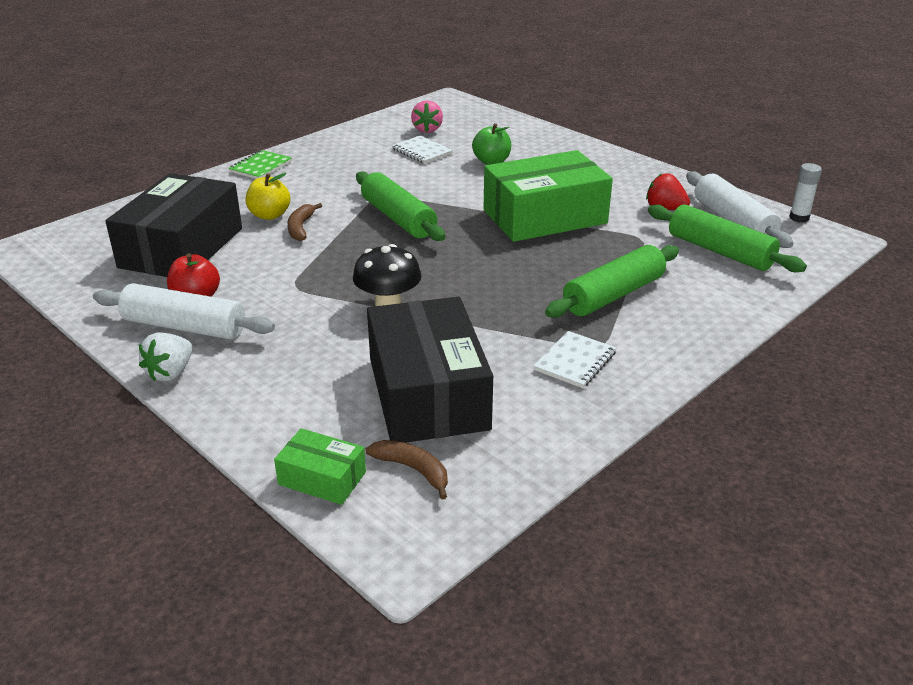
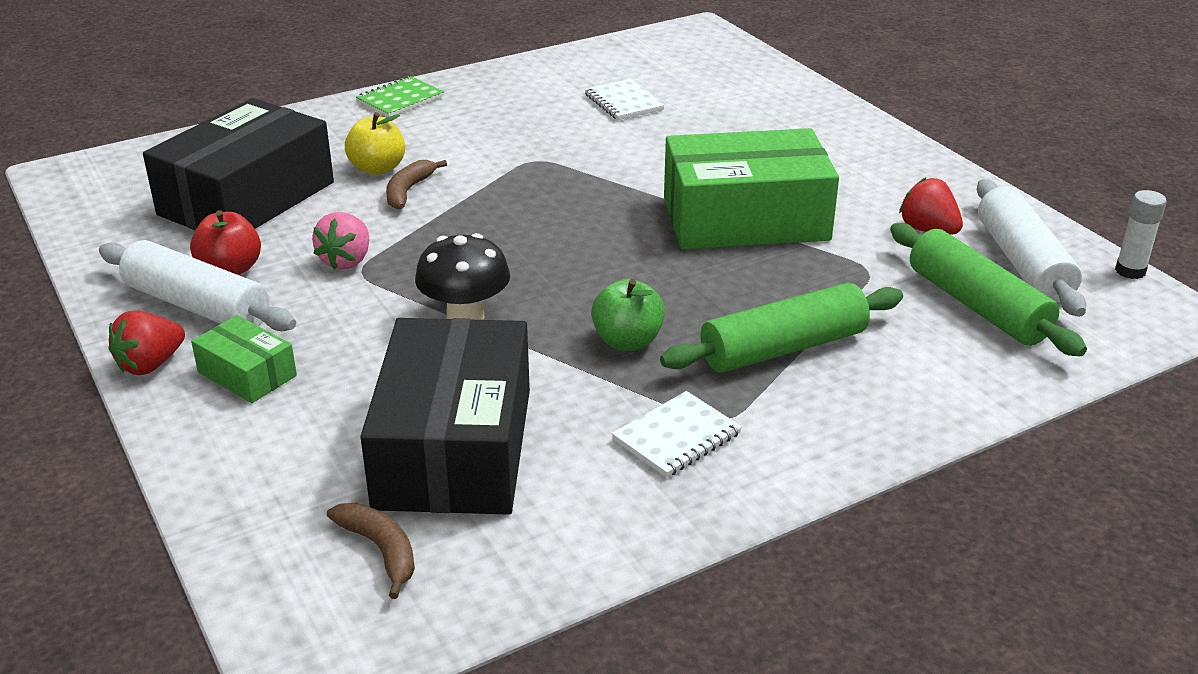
camera: 15 degrees right, 0 degrees up
white strawberry [139,332,193,381] -> red strawberry [108,311,185,375]
green box [274,428,366,505] -> green box moved to [191,315,297,403]
green rolling pin [356,172,446,241] -> none
pink strawberry [411,100,443,133] -> pink strawberry moved to [312,212,369,270]
green apple [472,123,511,165] -> green apple moved to [591,279,665,351]

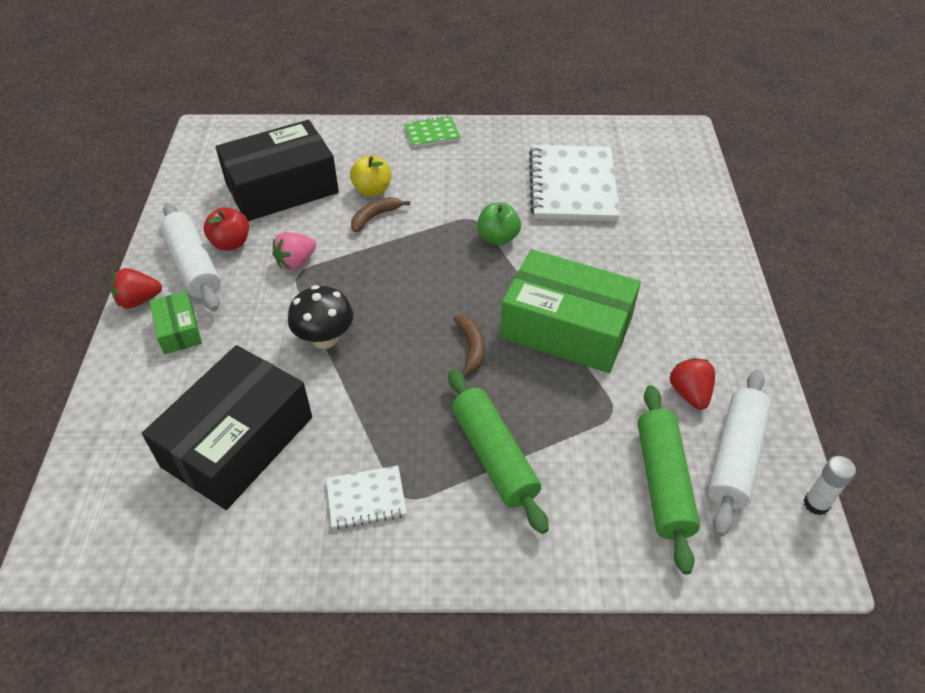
camera: 30 degrees right, 15 degrees up
brown banana [327,503,415,599] -> brown banana moved to [454,315,485,377]
white notebook [585,79,665,120] -> white notebook [529,145,620,221], size x2.04
green apple [591,279,665,351] -> green apple moved to [477,202,521,245]
green rolling pin [660,283,903,373] -> green rolling pin turned 60 degrees clockwise [448,370,549,534]

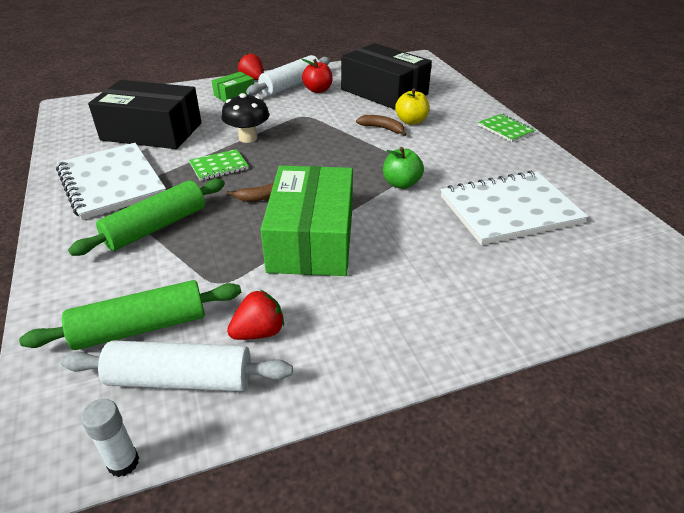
camera: 70 degrees right, 10 degrees down
pink strawberry [272,232,316,271] -> none
white notebook [326,465,407,529] -> white notebook [56,143,166,220], size x2.04
none -> green notebook [189,149,249,181]

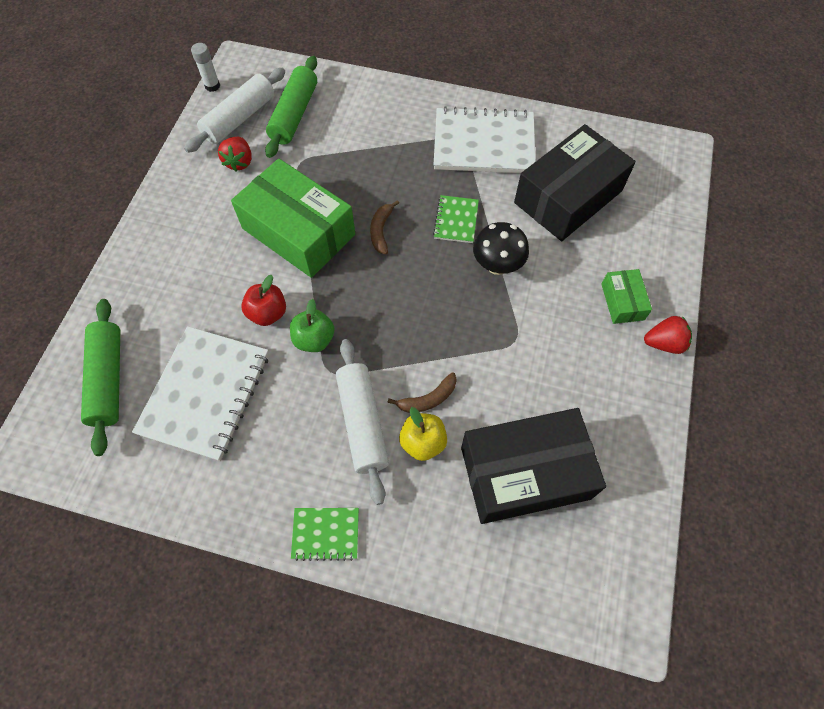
camera: 125 degrees right, 25 degrees up
green rolling pin [68,179,225,256] -> green rolling pin moved to [81,299,120,456]
white rolling pin [246,55,330,96] -> white rolling pin moved to [336,339,389,505]
red apple [302,59,333,93] -> red apple moved to [241,275,286,326]

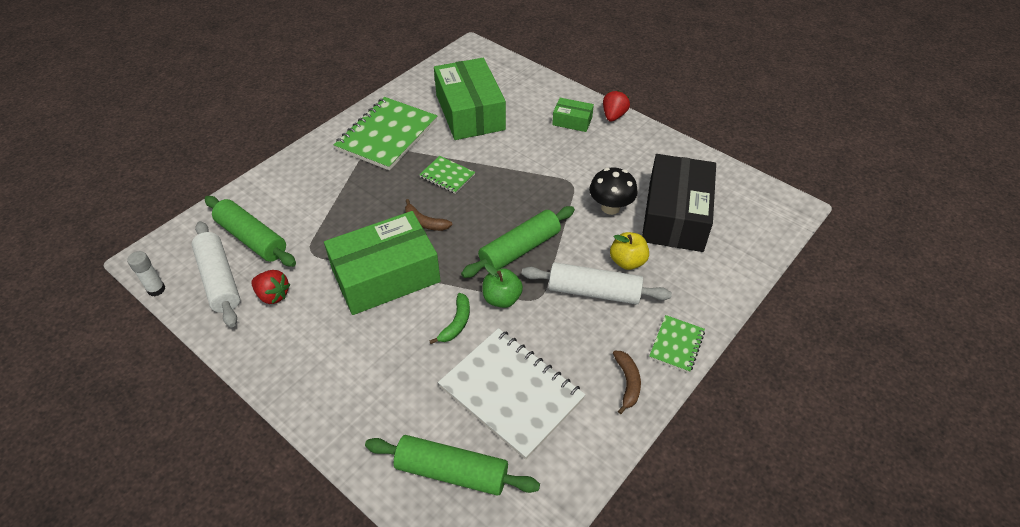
camera: 65 degrees left, 15 degrees down
red apple [241,275,286,326] -> green banana [430,293,470,344]
brown banana [388,372,457,413] -> brown banana moved to [613,351,641,414]
white notebook [433,106,535,173] -> green notebook [334,97,437,171]
black mushroom [473,222,529,275] -> black mushroom moved to [589,168,638,215]
black box [514,124,636,241] -> green box [434,58,506,140]
none -> green rolling pin [461,206,575,278]

